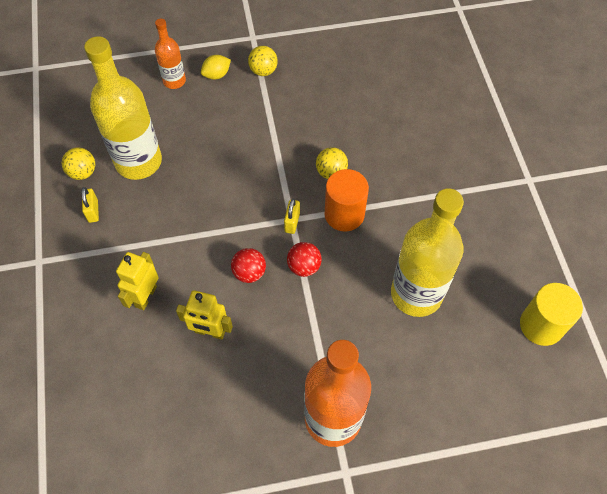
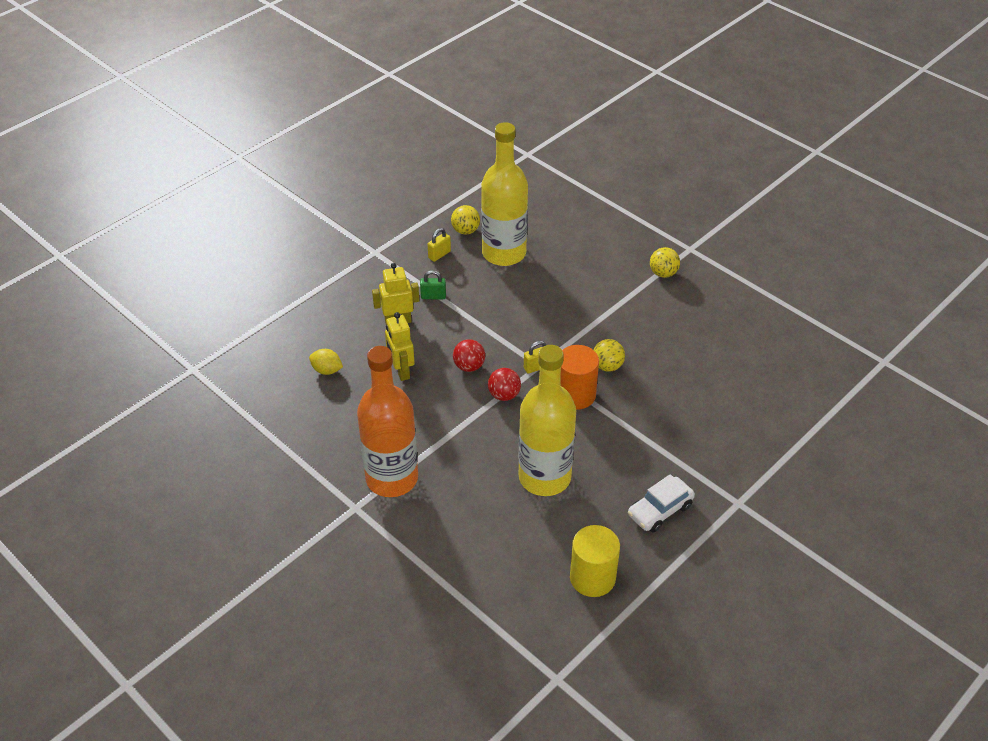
camera: 55 degrees right, 15 degrees down
orange bottle [155,19,186,89] -> none
yellow lemon [201,55,231,80] -> yellow lemon moved to [309,349,343,375]
none -> green padlock [420,270,446,299]
none -> white car [628,474,695,533]

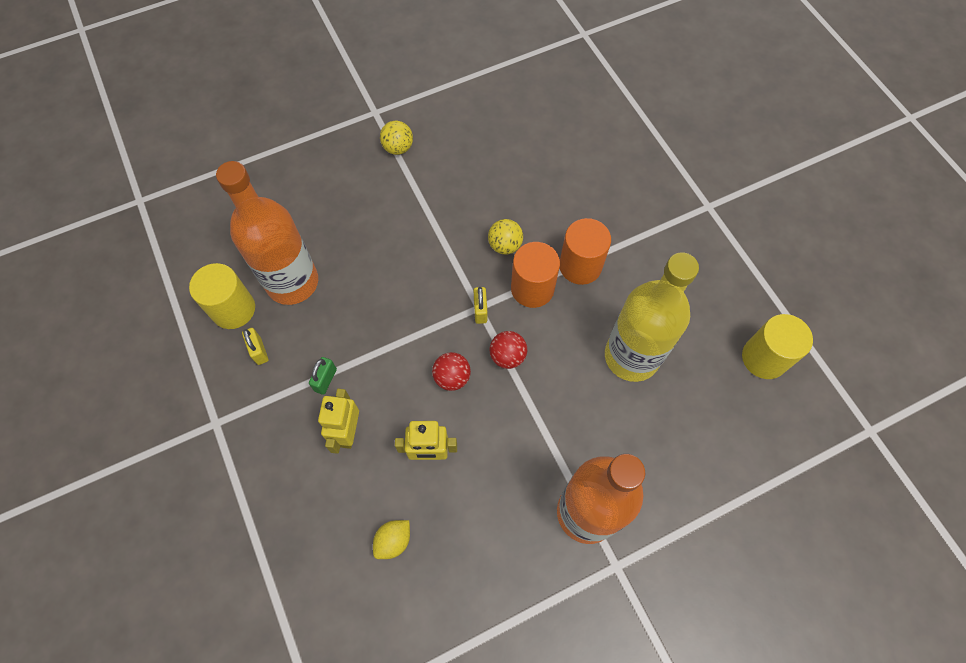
camera: 70 degrees left, 20 degrees up
yellow ball [451,205,480,235] -> yellow cylinder [189,263,255,329]
yellow bottle [481,122,528,266] -> orange bottle [216,161,318,305]
white car [628,474,695,533] -> none
none -> orange cylinder [560,218,611,285]

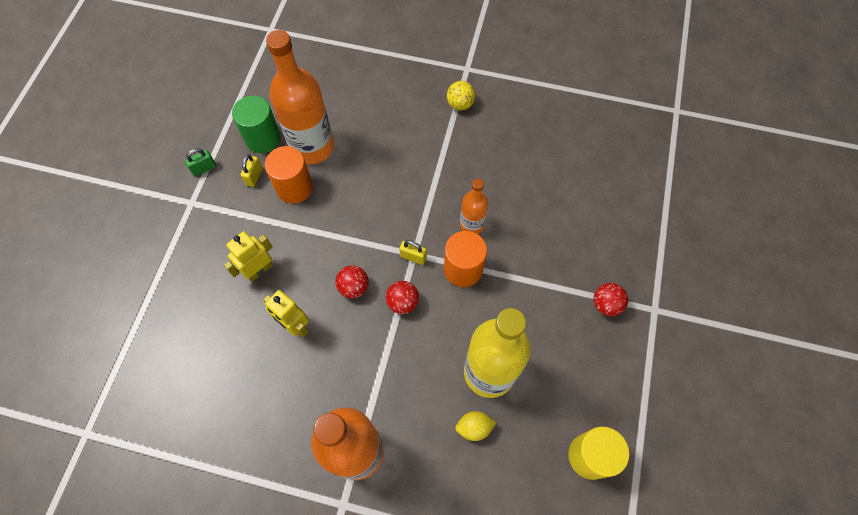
camera: 40 degrees right, 0 degrees up
yellow cylinder [189,263,255,329] -> green cylinder [232,96,281,153]
green padlock [309,357,337,395] -> green padlock moved to [185,148,216,176]
yellow lemon [373,520,410,559] -> yellow lemon moved to [455,411,496,441]
yellow padlock [474,287,487,324] -> yellow padlock turned 75 degrees clockwise [399,240,427,265]
yellow ball [488,219,523,255] -> orange bottle [460,179,488,234]
orange cylinder [560,218,611,285] -> orange cylinder moved to [265,146,313,204]
none -> red ball [593,283,628,316]

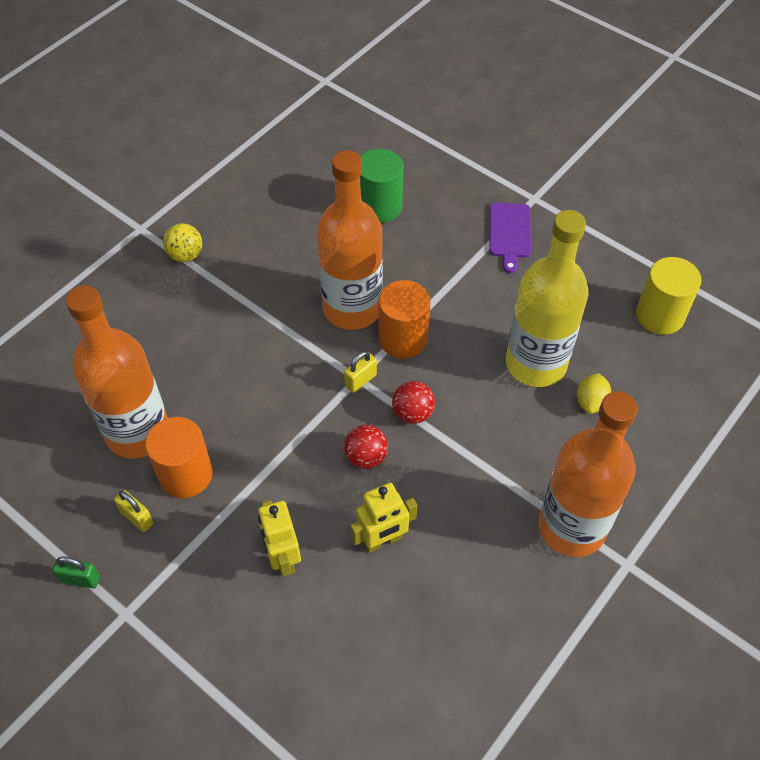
camera: 65 degrees left, 10 degrees down
green padlock [185,148,216,176] -> green padlock turned 75 degrees counterclockwise [53,556,100,589]
green cylinder [232,96,281,153] -> green cylinder moved to [360,149,404,223]
orange bottle [460,179,488,234] -> orange bottle [317,150,383,330], size x1.92
red ball [593,283,628,316] -> purple cutting board [489,203,531,273]

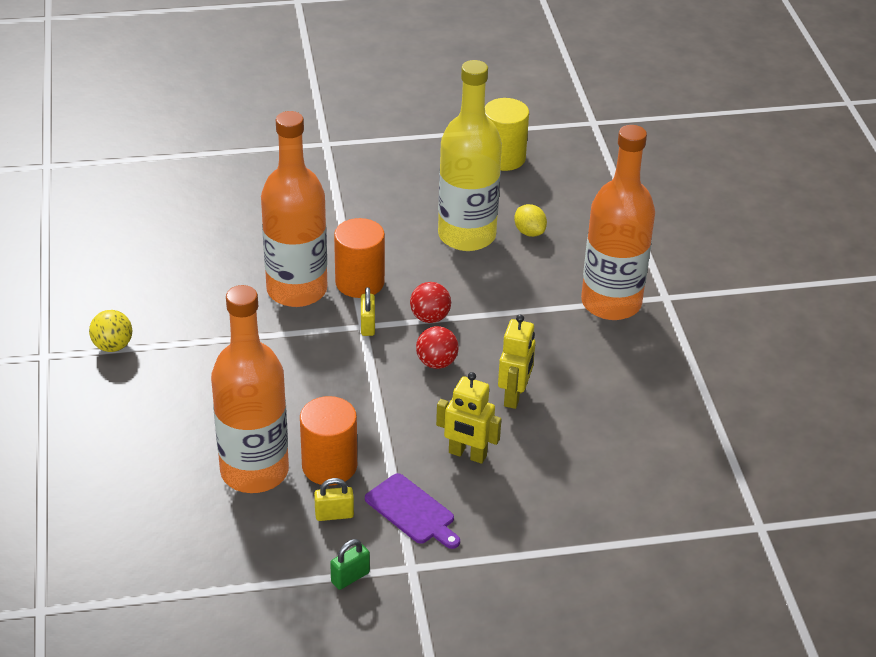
camera: 50 degrees left, 15 degrees down
green cylinder [360,149,404,223] -> none
purple cutting board [489,203,531,273] -> purple cutting board moved to [365,473,460,549]

